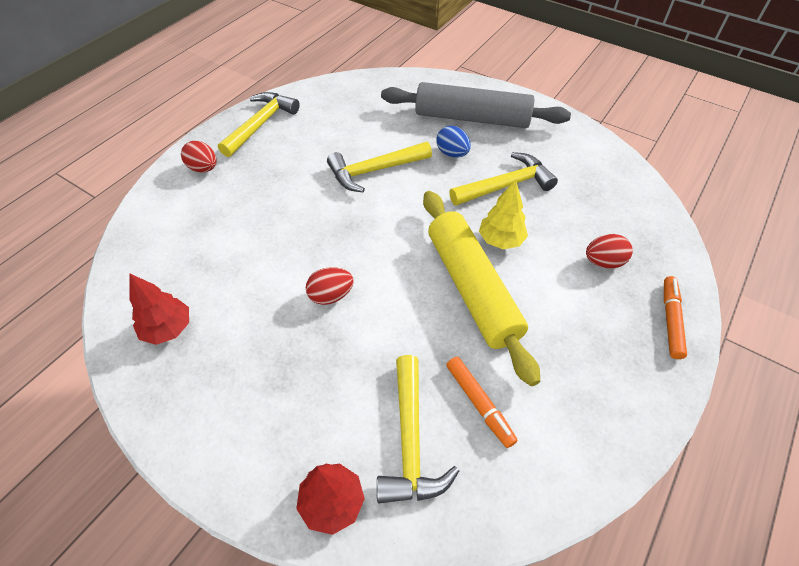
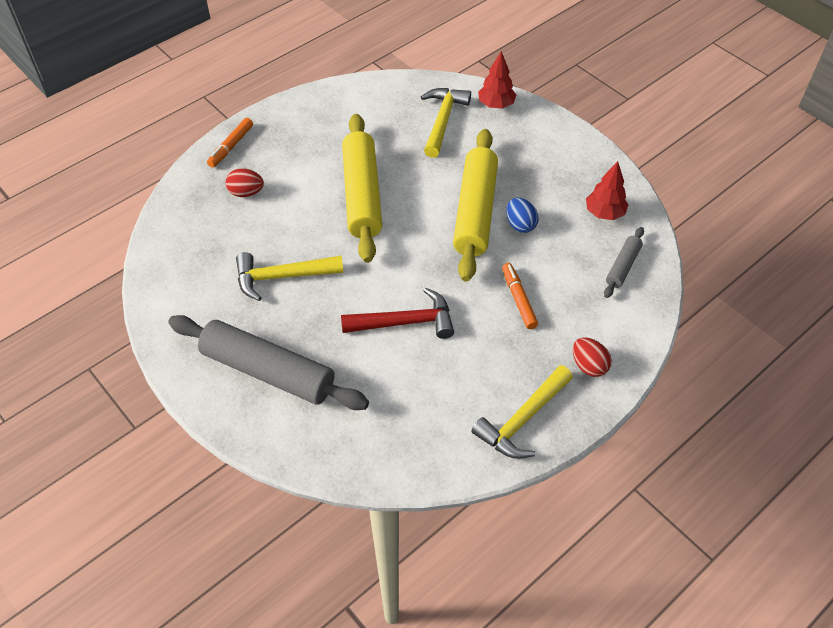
camera: 165 degrees left, 0 degrees up
red egg [306,267,354,305] -> yellow rolling pin [453,129,498,281]
yellow hammer [327,142,432,192] -> red hammer [341,288,454,339]
blue egg [436,126,471,158] -> blue egg moved to [506,197,538,233]
orange marker [446,357,518,448] -> orange marker moved to [502,263,538,329]
yellow tree [479,179,528,249] -> none
none -> grey rolling pin [604,227,644,298]

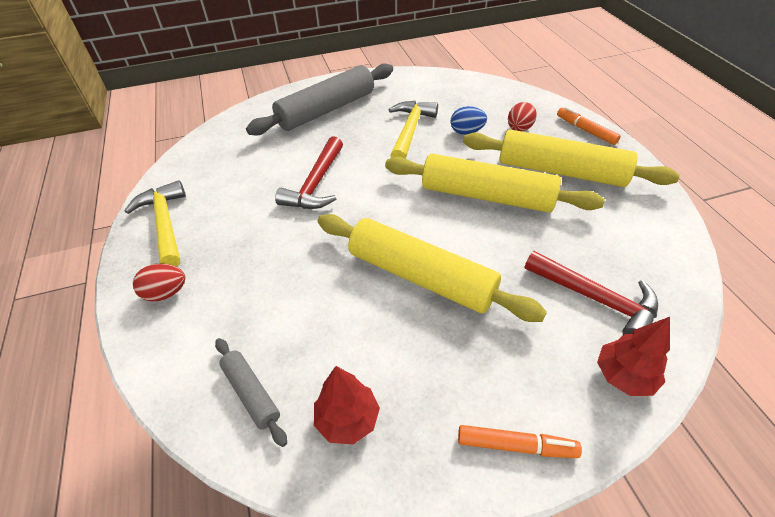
camera: 115 degrees right, 5 degrees down
yellow hammer [421,88,471,158] -> red hammer [524,251,658,334]
orange marker [502,263,538,329] -> orange marker moved to [458,425,582,458]
blue egg [506,197,538,233] -> blue egg moved to [451,106,487,135]
none -> yellow rolling pin [463,130,680,187]

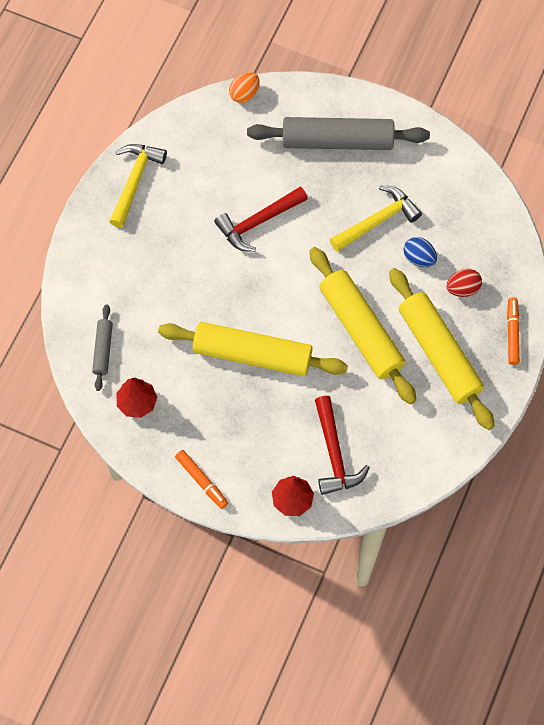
camera: 40 degrees right, 20 degrees up
red egg [133,263,185,301] -> none
yellow rolling pin [318,214,547,322] -> yellow rolling pin turned 60 degrees counterclockwise [158,322,348,376]
none -> orange egg [229,72,260,103]

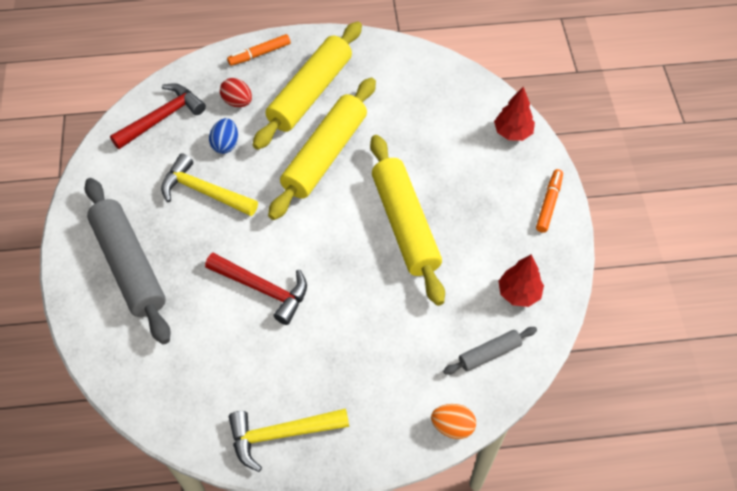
camera: 120 degrees left, 10 degrees down
orange egg [229,72,260,103] -> orange egg moved to [431,404,476,439]
red hammer [315,396,370,495] -> red hammer moved to [110,83,206,149]

